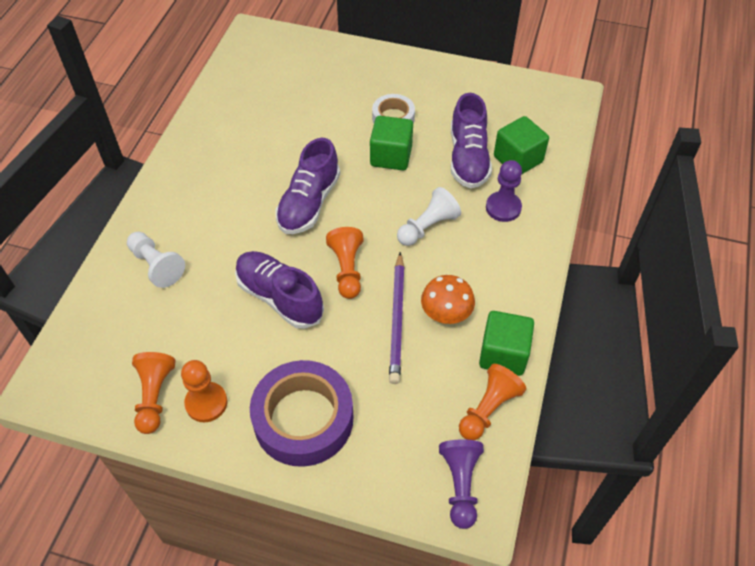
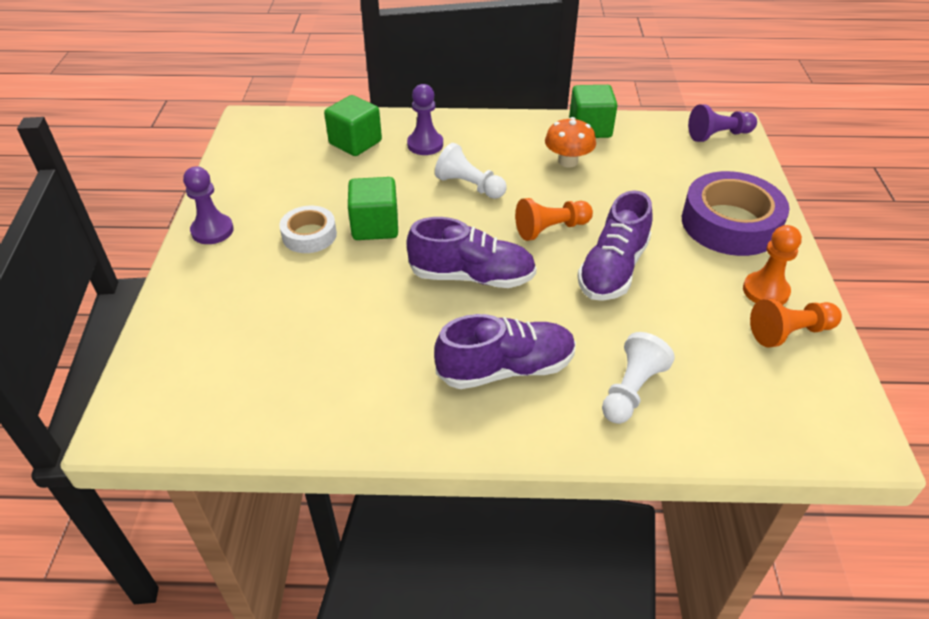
camera: 105 degrees left, 10 degrees down
purple pencil [389,252,405,384] -> none
purple shoe [451,93,492,189] -> purple shoe moved to [434,314,576,389]
orange pawn [459,364,526,440] -> none
none -> purple pawn [183,166,234,244]

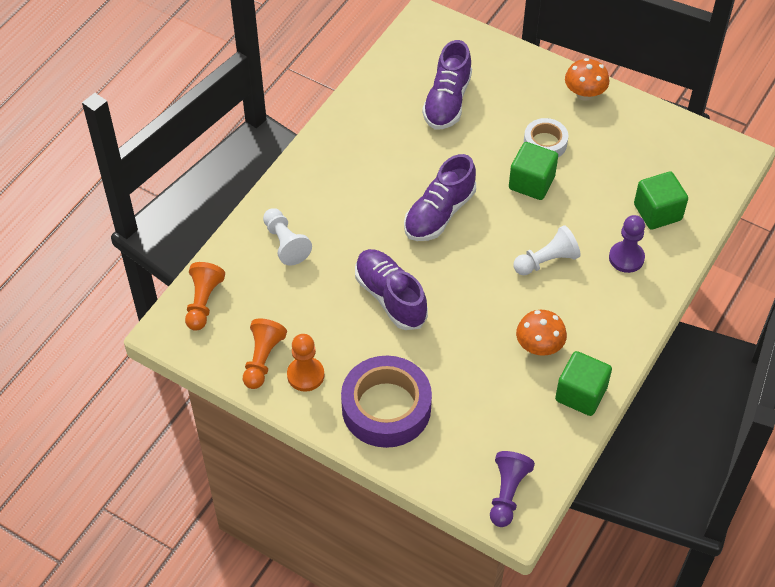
camera: 120 degrees right, 10 degrees up
purple pawn [183,166,234,244] -> orange mushroom [565,58,609,101]
purple shoe [434,314,576,389] -> purple shoe moved to [422,40,472,130]
orange pawn [515,198,593,241] -> orange pawn moved to [185,262,225,331]

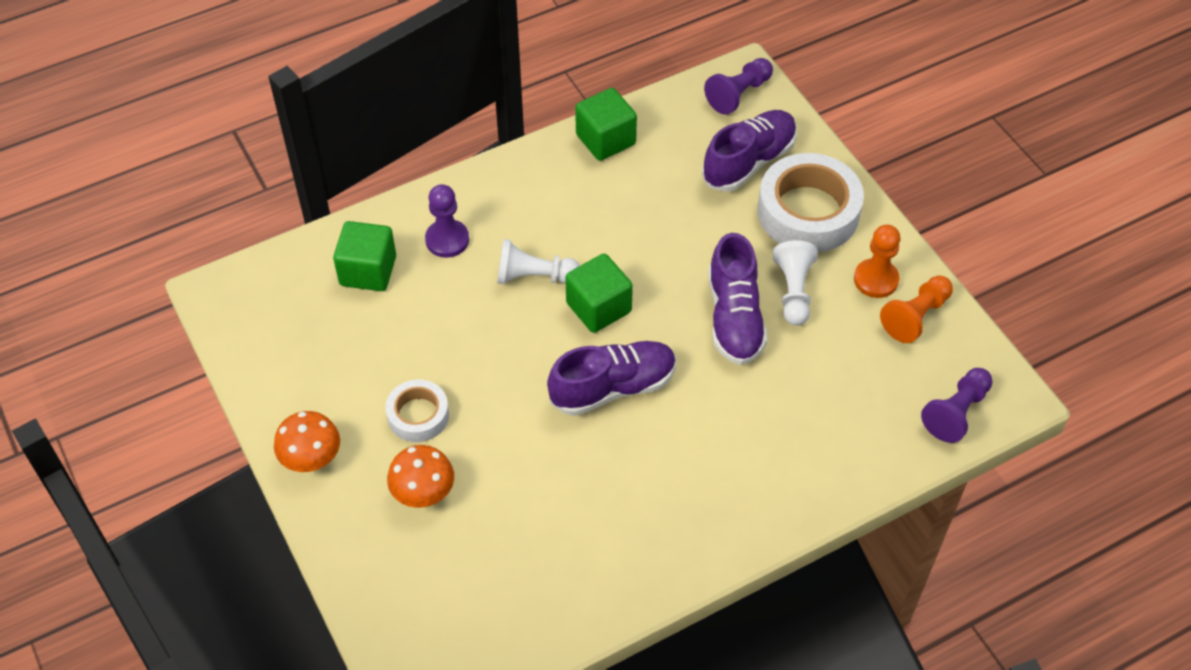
camera: 150 degrees left, 0 degrees up
orange pawn [185,262,225,331] -> purple pawn [921,368,993,443]
white pawn [263,208,312,266] -> white pawn moved to [773,240,818,326]
purple tape [341,356,432,448] -> white tape [758,153,864,252]
purple shoe [422,40,472,130] -> purple shoe moved to [702,110,797,192]
green cube [509,142,558,200] -> green cube moved to [565,254,633,333]
orange mushroom [516,310,567,356] -> orange mushroom moved to [387,445,454,508]

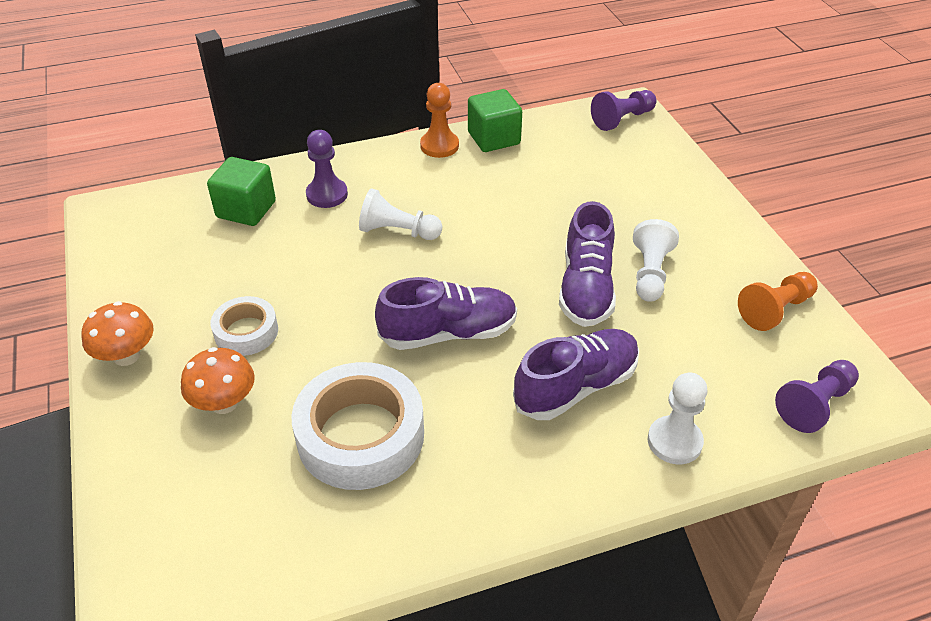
camera: 10 degrees right, 10 degrees down
green cube [565,254,633,333] -> none
purple shoe [702,110,797,192] -> purple shoe moved to [513,329,639,420]
white tape [758,153,864,252] -> white tape moved to [291,362,424,490]
orange pawn [854,225,901,298] -> orange pawn moved to [420,83,459,158]
none -> white pawn [648,373,707,464]

